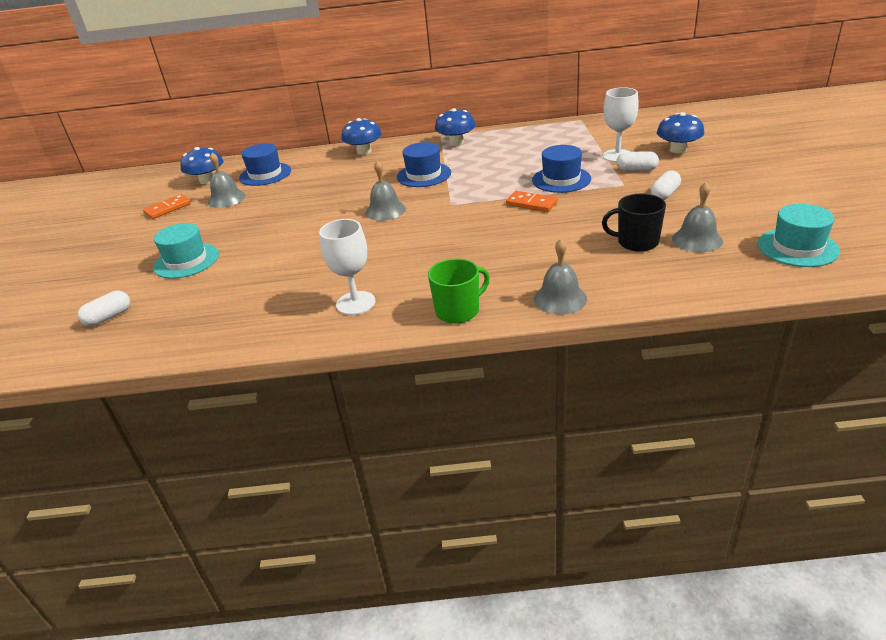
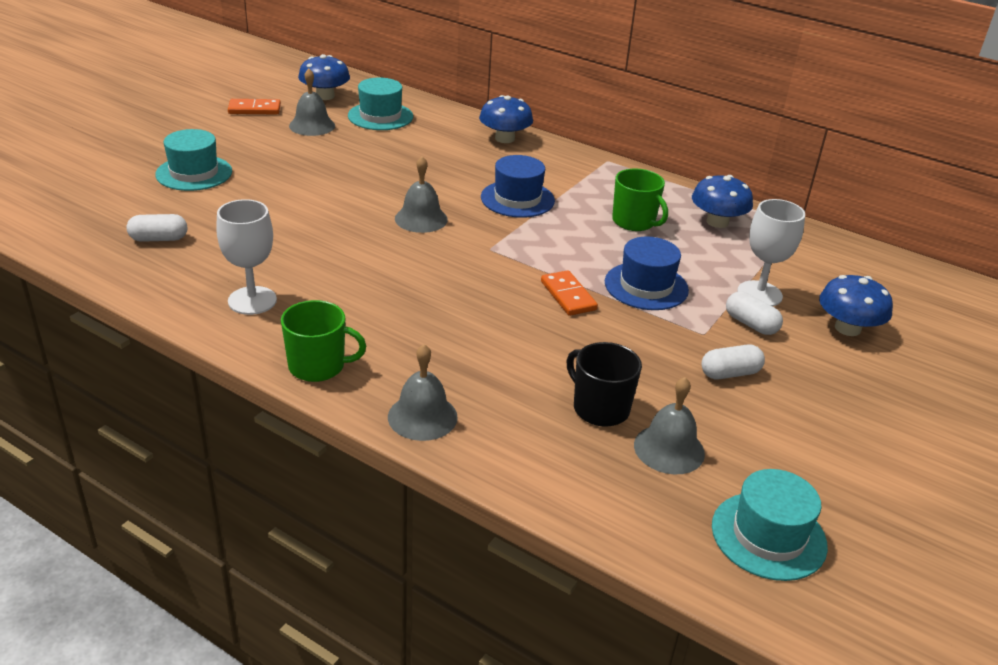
camera: 30 degrees right, 0 degrees up
white capsule [78,291,130,326] -> white capsule moved to [127,214,187,242]
blue hat [239,143,291,186] -> turquoise hat [348,77,413,130]
blue mushroom [435,108,476,145] -> blue mushroom moved to [692,175,753,228]
none -> green mug [612,169,668,231]

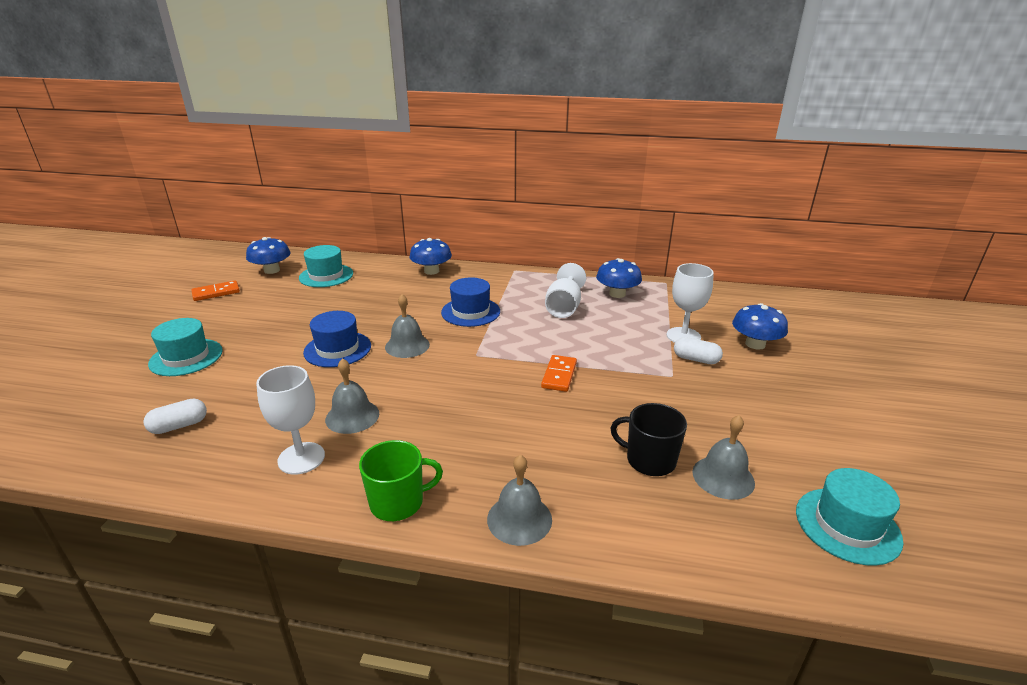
camera: 20 degrees left, 5 degrees down
grey bell [289,69,335,136] -> grey bell moved to [325,358,379,434]
orange domino [541,270,598,316] -> orange domino turned 60 degrees clockwise [541,355,577,392]
blue hat [605,237,689,310] -> blue hat moved to [303,311,371,367]
green mug [612,169,668,231] -> white goblet [545,263,586,318]
white capsule [702,344,765,379] -> none

